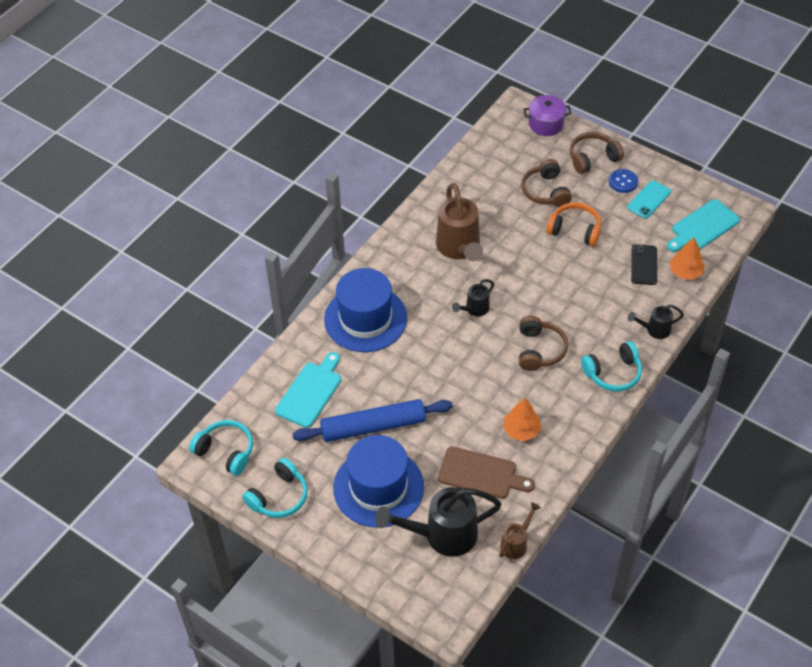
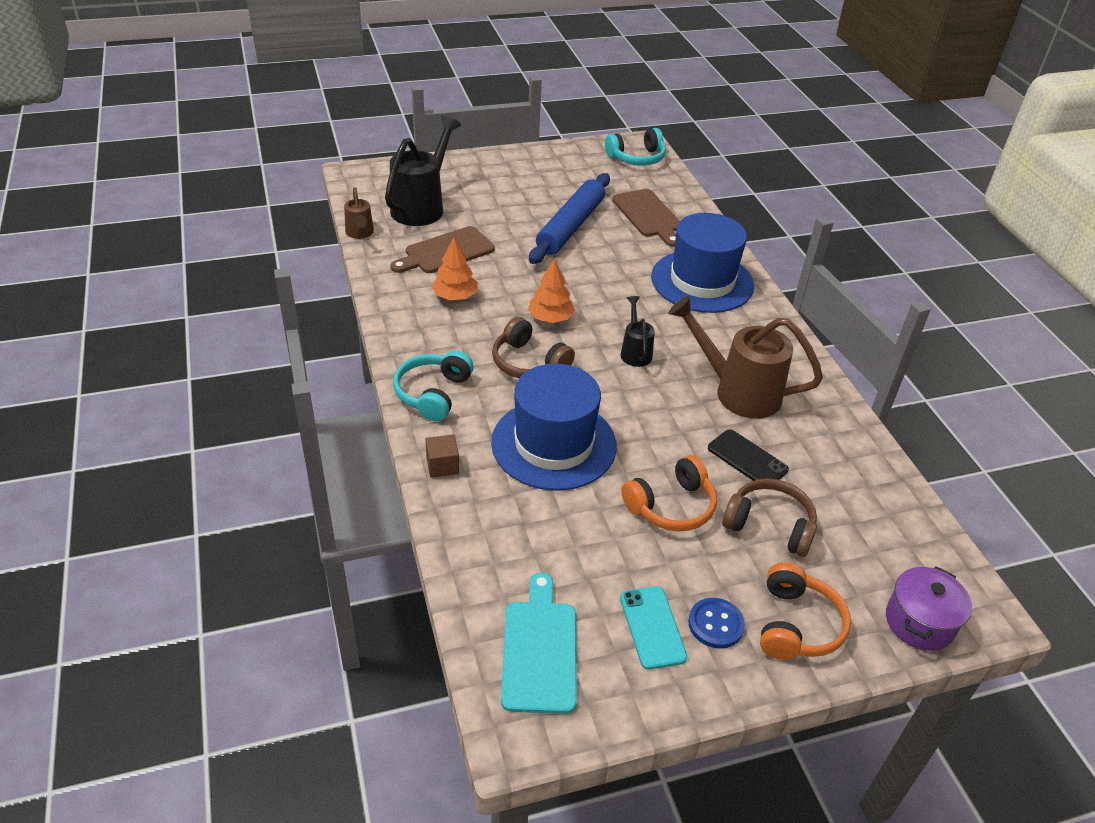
camera: 125 degrees right, 10 degrees down
turquoise headphones [242,458,308,518] -> none
turquoise cutting board [275,352,341,428] -> brown cutting board [612,189,680,247]
blue hat [333,435,424,528] -> blue hat moved to [491,364,617,491]
brown headphones [570,132,624,174] -> orange headphones [760,562,851,660]
black watering can [628,305,684,339] -> brown cube [425,435,459,478]
black phone [631,244,657,285] -> black phone moved to [708,429,789,481]
orange tree [670,238,705,280] -> orange tree moved to [528,258,575,323]

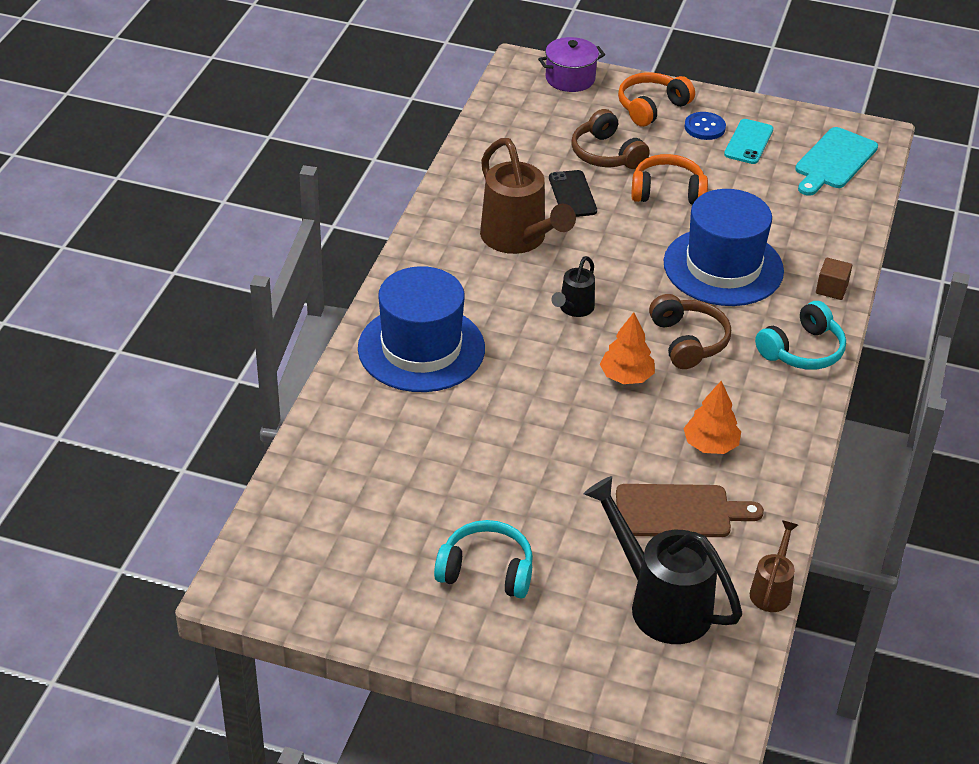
camera: 145 degrees left, 0 degrees up
black watering can [385,115,461,226] -> black watering can turned 75 degrees clockwise [584,476,742,644]
blue rolling pin [529,173,610,264] -> none
turquoise headphones [605,128,666,166] -> turquoise headphones moved to [434,520,533,598]
brown cutting board [612,189,680,247] -> none

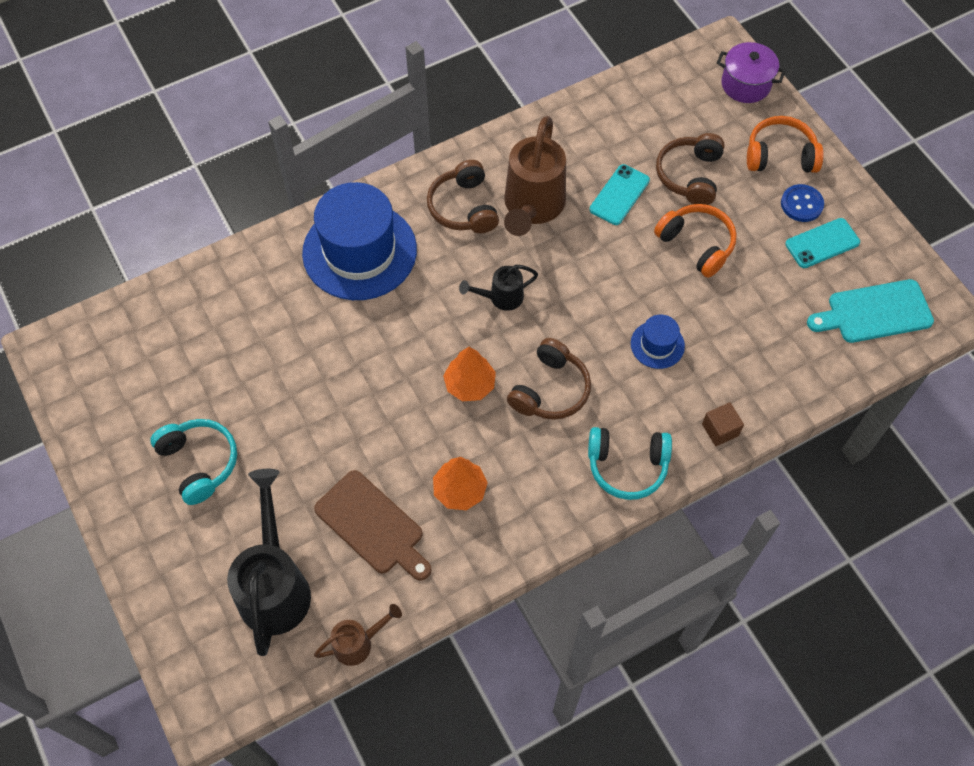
camera: 45 degrees right, 20 degrees up
black phone [549,170,597,217] -> turquoise phone [590,164,650,225]
blue hat [664,189,784,306] -> blue hat [631,315,685,369], size x0.45
none -> brown headphones [427,160,499,233]

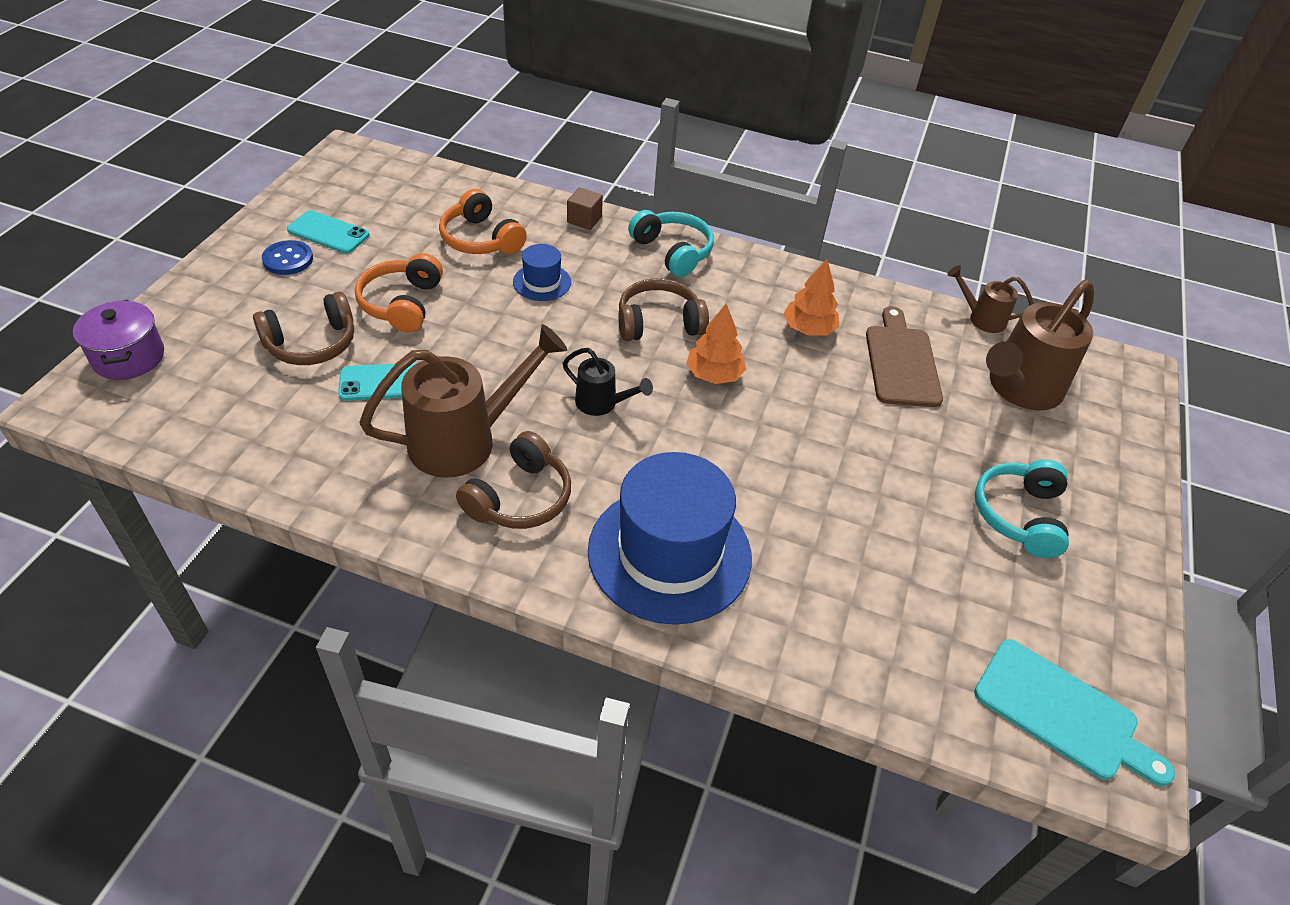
camera: 135 degrees left, 15 degrees down
black watering can [227,469,311,656] -> brown watering can [986,280,1094,411]
orange headphones [747,116,824,173] -> orange headphones moved to [439,189,527,254]
turquoise cutting board [807,279,934,343] -> turquoise cutting board moved to [974,639,1175,786]

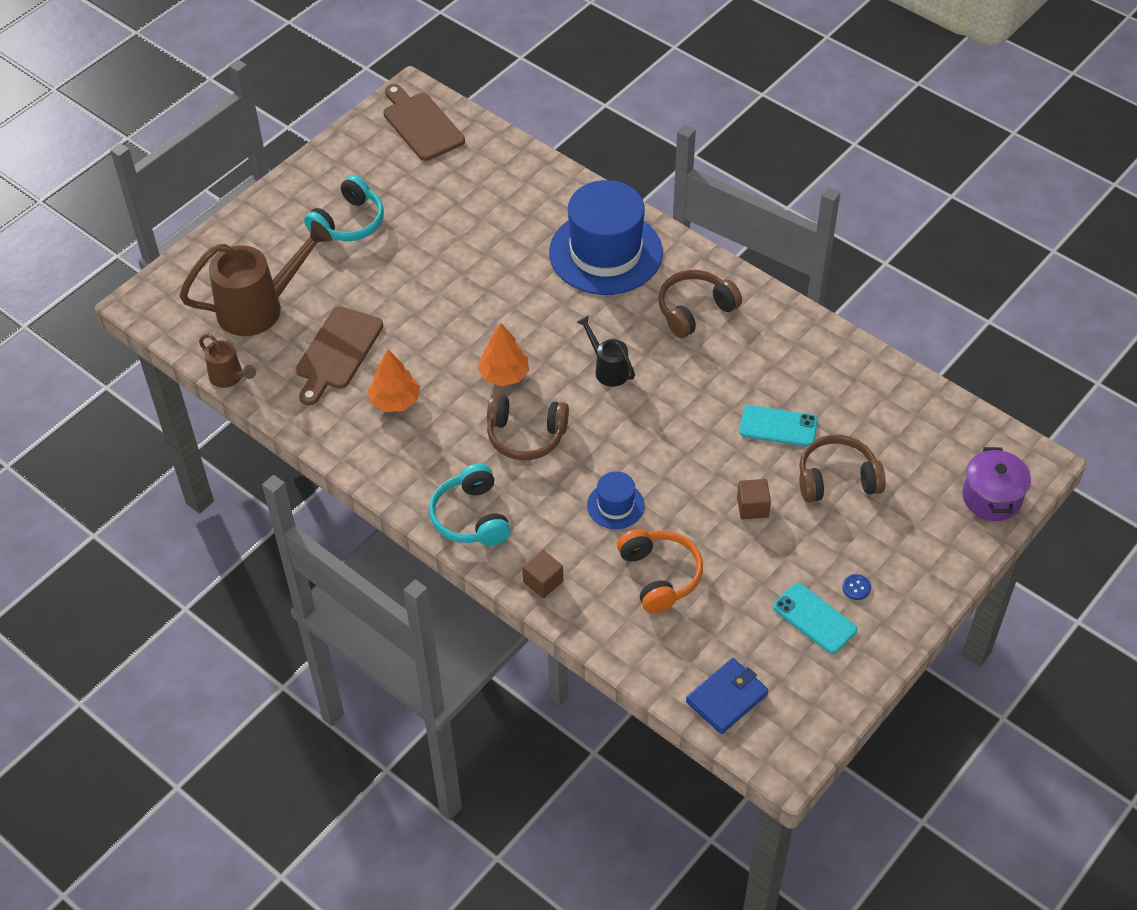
camera: 155 degrees left, 5 degrees up
blue button [262,240,313,275] -> blue button [842,574,871,600], size x0.58
orange headphones [355,253,443,332] -> brown cube [737,479,771,519]
brown watering can [359,324,567,478] -> none
turquoise cutting board [974,639,1175,786] -> brown cutting board [383,84,465,161]
none -> blue wallet [686,658,769,734]

